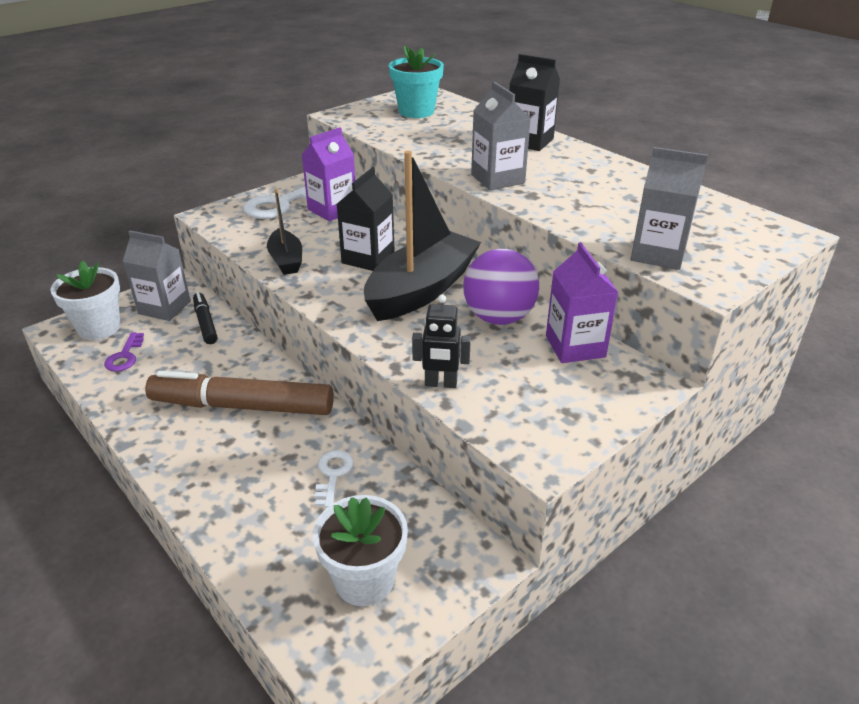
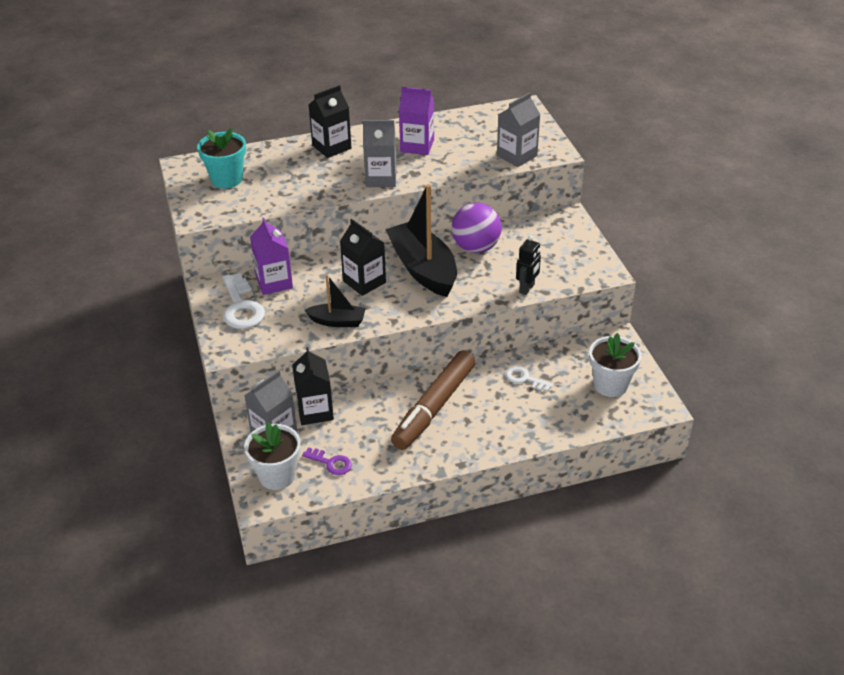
camera: 65 degrees left, 5 degrees up
black marker [193,292,218,344] -> black carton [292,347,334,425]
purple carton [546,242,618,363] -> purple carton moved to [399,87,434,155]

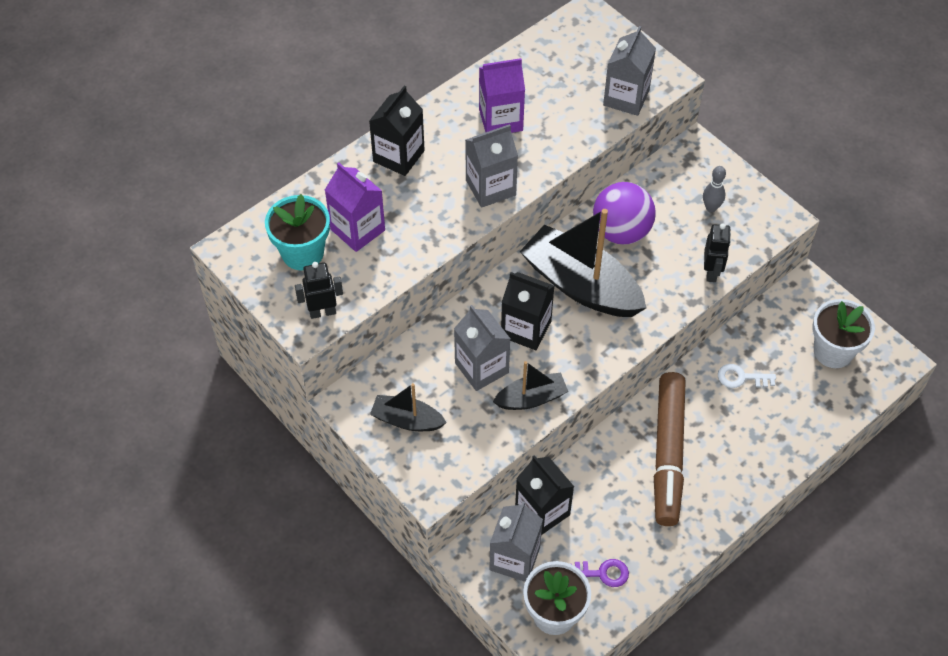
camera: 25 degrees left, 15 degrees up
white key [222,273,265,329] -> black boat [370,383,447,431]
purple carton [250,218,293,295] -> purple carton moved to [325,162,385,252]
none -> black robot [295,262,343,319]
none -> grey carton [454,305,510,391]
none -> grey bowling pin [703,166,726,212]

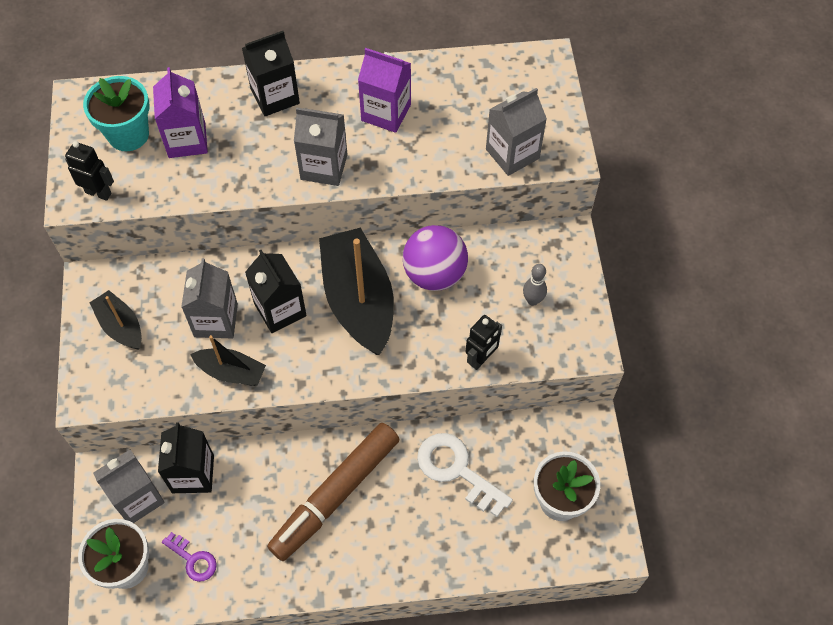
camera: 35 degrees right, 5 degrees up
white key [718,364,776,388] -> white key [417,433,513,517], size x1.75

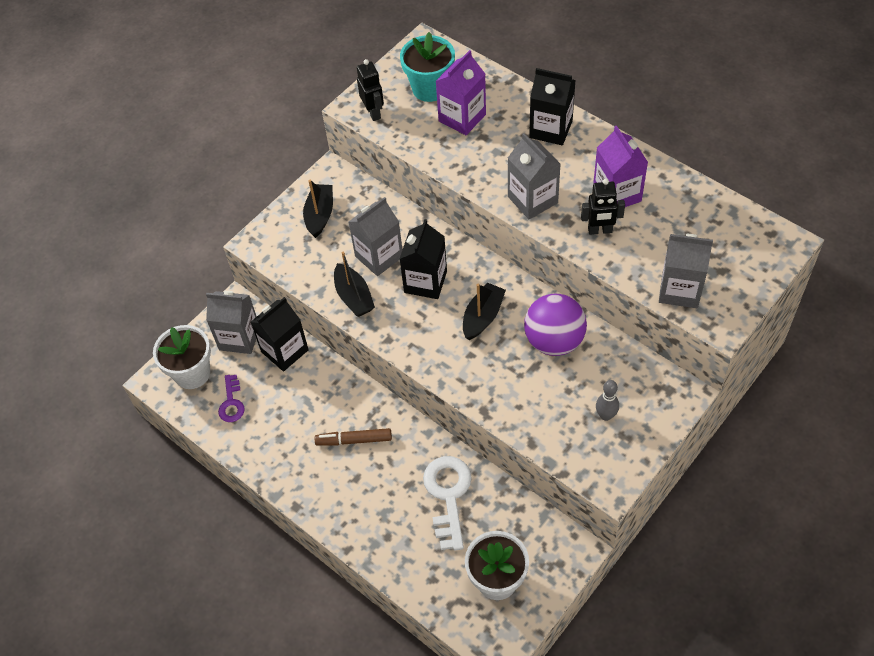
camera: 50 degrees right, 5 degrees down
brown marker [267,423,400,561] -> brown marker [315,428,392,446], size x0.50
black boat [319,227,394,355] -> black boat [463,282,506,340], size x0.52
black robot [466,315,502,370] -> black robot moved to [581,179,625,235]

